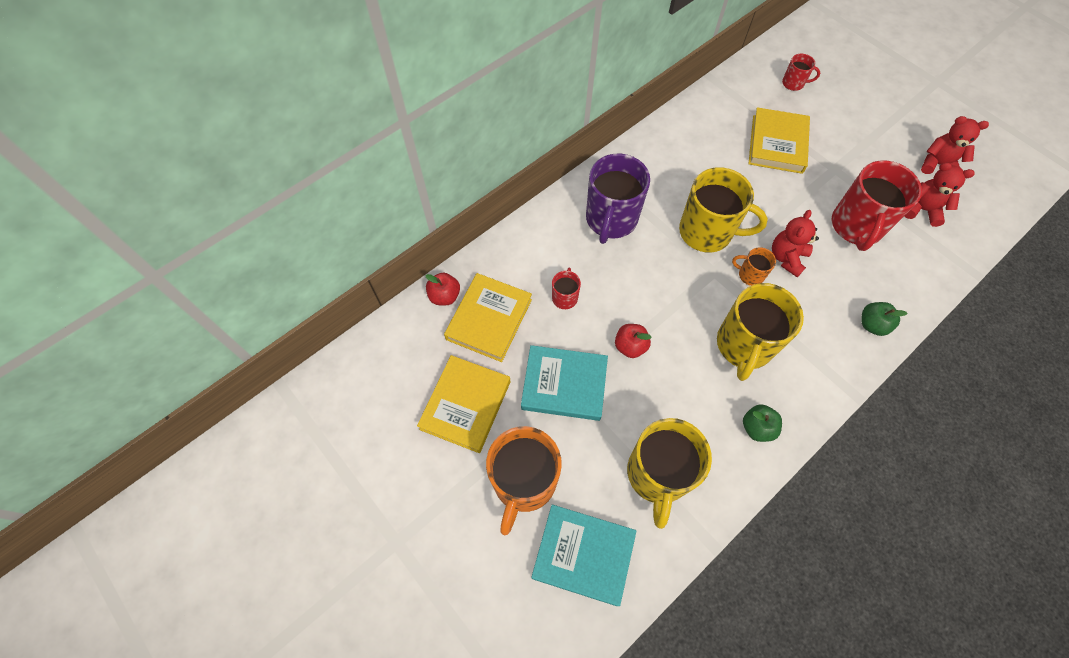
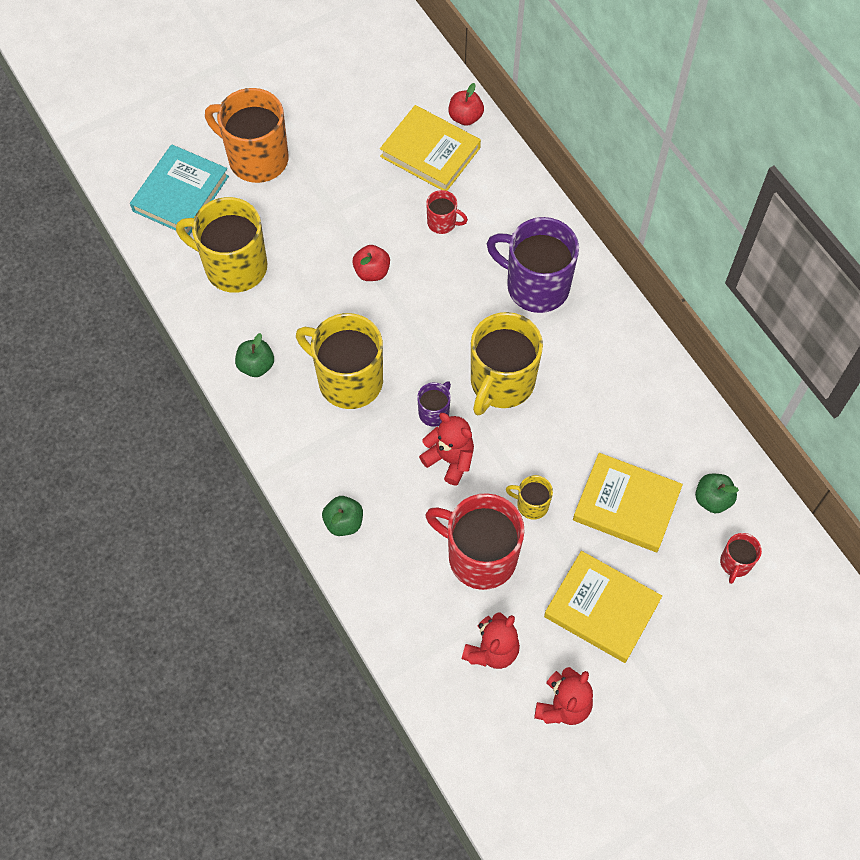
camera: 100 degrees right, 0 degrees up
yellow book [417,355,511,453] -> yellow book moved to [544,551,662,663]
turquoise book [521,345,608,421] -> none
orange mug [732,247,776,286] -> purple mug [417,381,451,427]
none -> yellow mug [506,475,553,519]
none -> green apple [695,474,739,513]

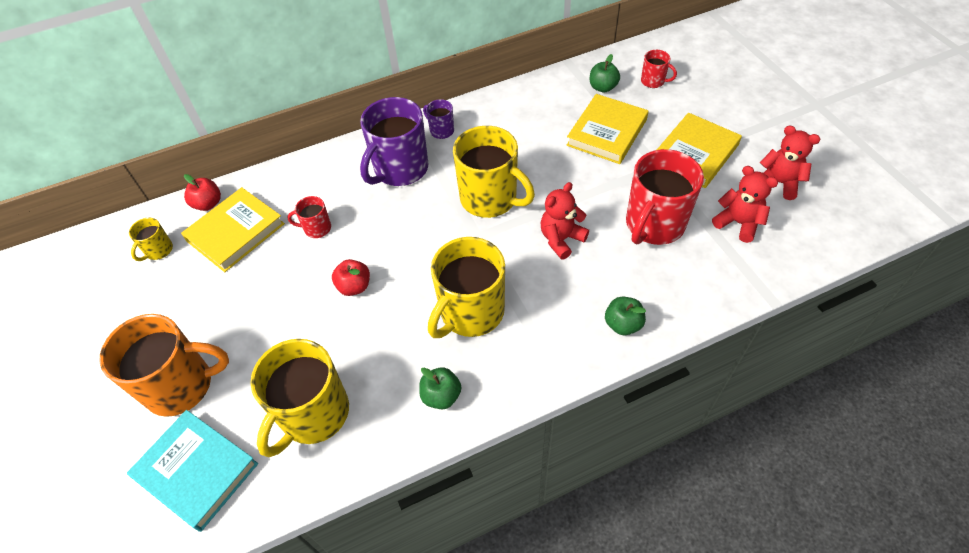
camera: 80 degrees left, 10 degrees down
orange mug [205,88,289,183] -> orange mug turned 135 degrees counterclockwise [100,314,229,417]
purple mug [417,381,451,427] -> purple mug moved to [423,99,454,139]
red mug [426,190,468,234] -> red mug turned 120 degrees counterclockwise [287,196,331,238]
yellow mug [506,475,553,519] -> yellow mug moved to [129,218,173,261]

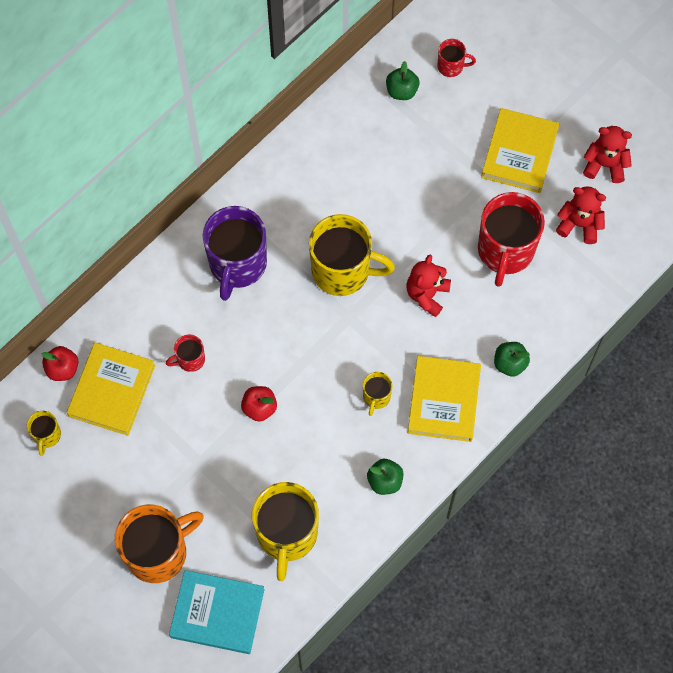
camera: 25 degrees left, 15 degrees up
purple mug [423,99,454,139] -> none
yellow mug [428,237,505,338] -> yellow mug [363,372,393,416], size x0.47
yellow book [566,94,649,164] -> yellow book moved to [408,356,481,442]

